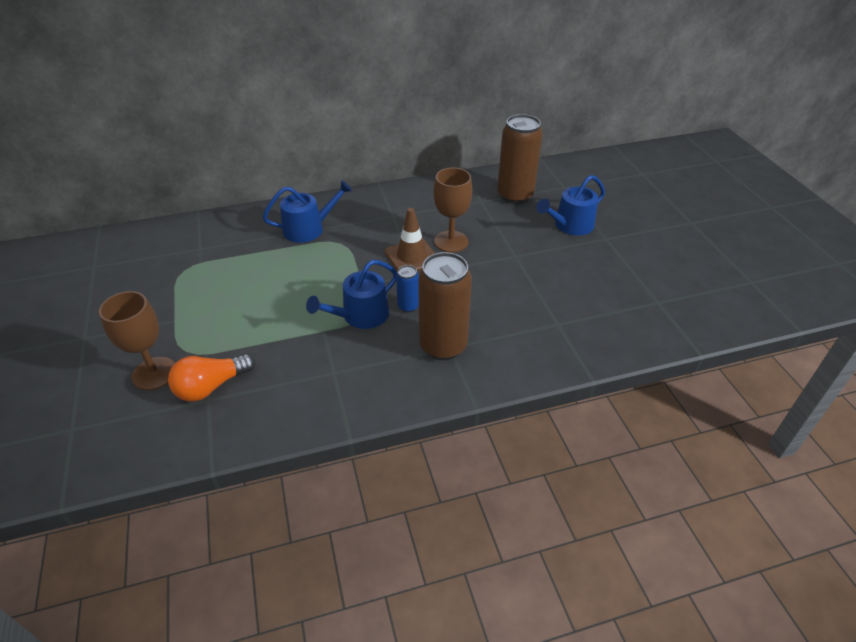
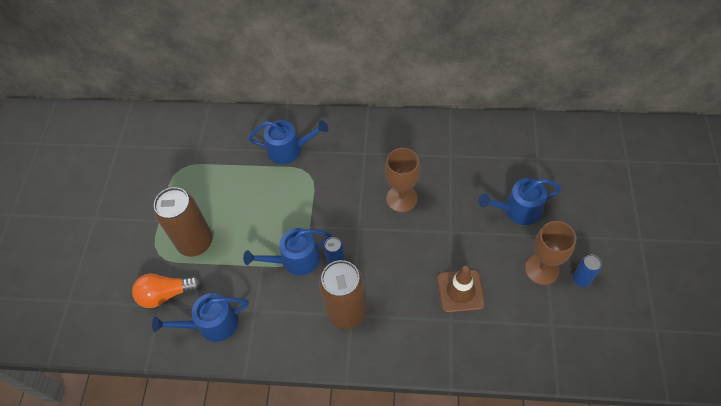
camera: 25 degrees right, 15 degrees up
brown goblet [99,291,175,390] -> brown goblet moved to [525,221,576,285]
brown traffic cone [385,208,435,272] -> brown traffic cone moved to [437,266,485,313]
brown can [497,114,543,204] -> brown can moved to [154,187,213,257]
none -> blue watering can [152,293,249,342]
none -> blue can [573,255,602,287]

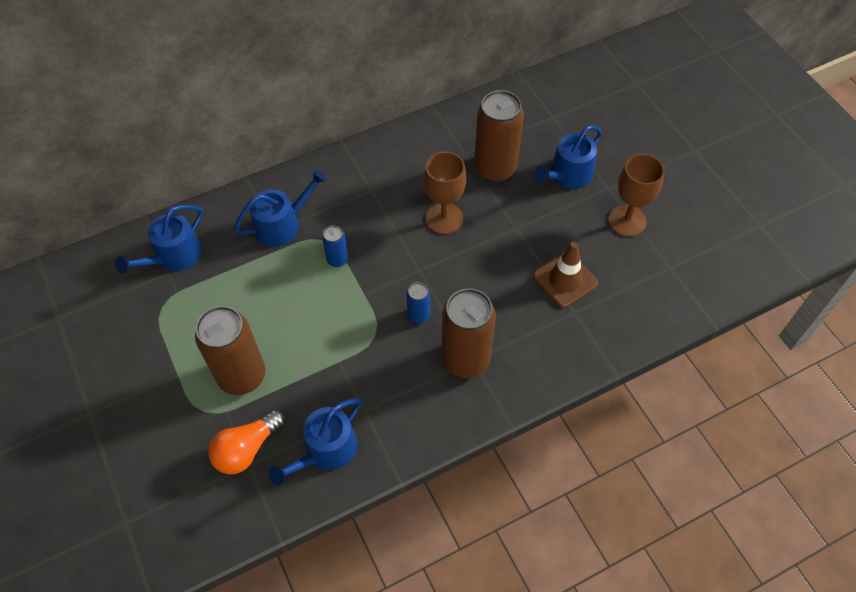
camera: 35 degrees left, 0 degrees up
blue watering can [243,228,332,275] -> blue watering can moved to [115,205,203,274]
blue can [573,255,602,287] -> blue can moved to [322,225,348,267]
none -> brown can [474,90,524,182]

